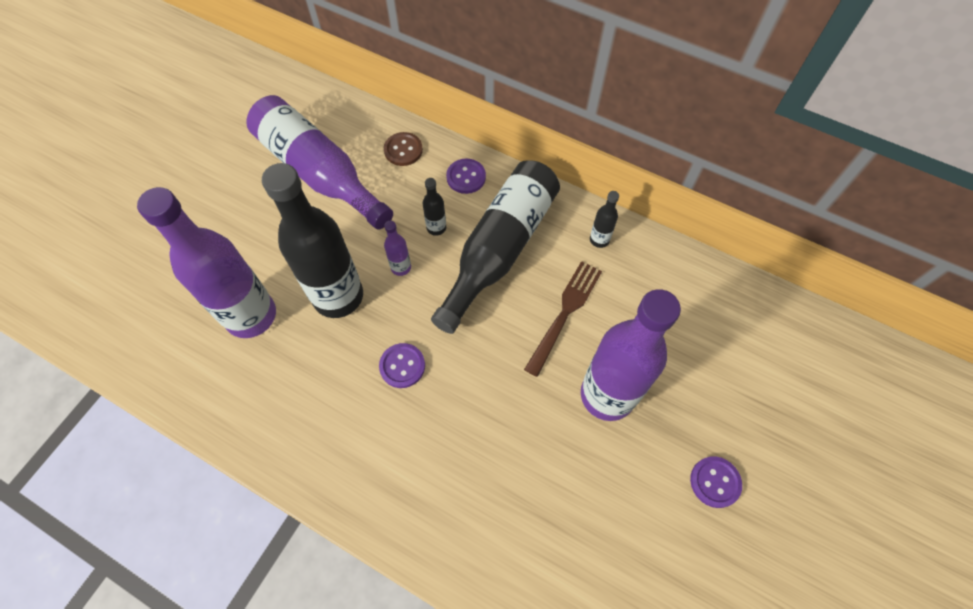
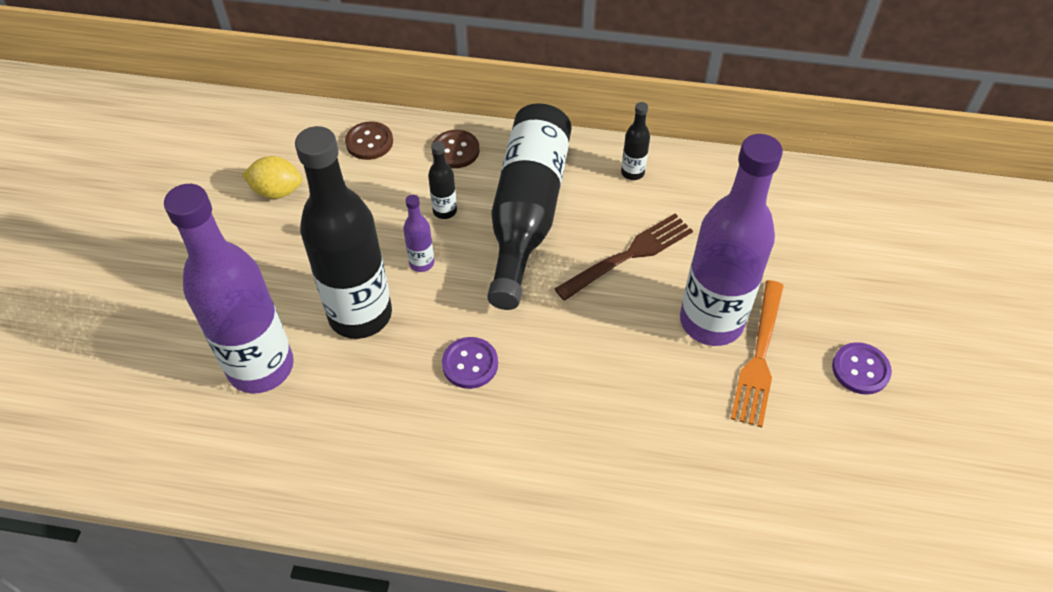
camera: 20 degrees left, 10 degrees down
purple bottle [246,95,393,230] -> yellow lemon [242,156,302,199]
purple button [446,159,486,194] -> brown button [432,130,479,168]
brown fork [524,261,602,377] -> brown fork turned 45 degrees clockwise [554,214,693,301]
none -> orange fork [731,280,784,428]

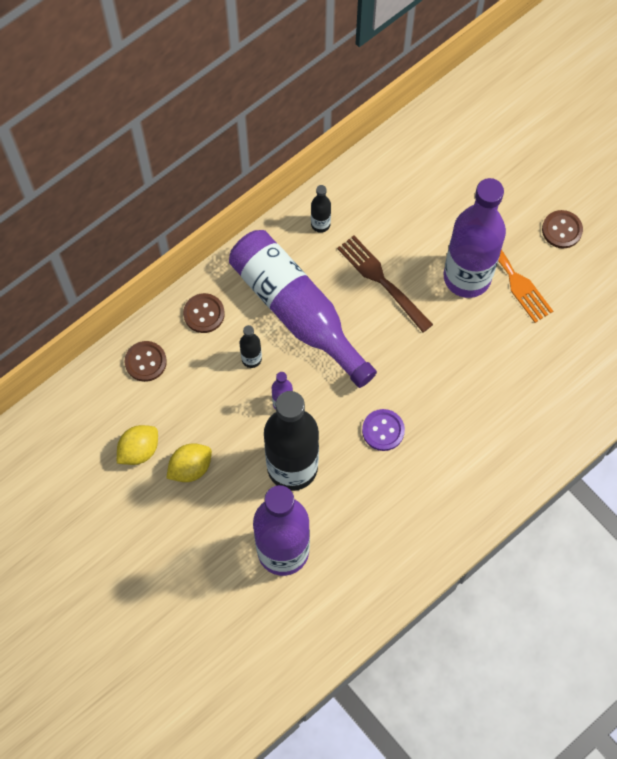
camera: 50 degrees left, 15 degrees up
black bottle [487,103,572,310] -> purple bottle [229,230,377,388]
brown fork [554,214,693,301] -> brown fork turned 45 degrees counterclockwise [337,235,433,333]
purple button [832,342,892,395] -> brown button [542,210,583,249]
none -> yellow lemon [166,443,212,482]

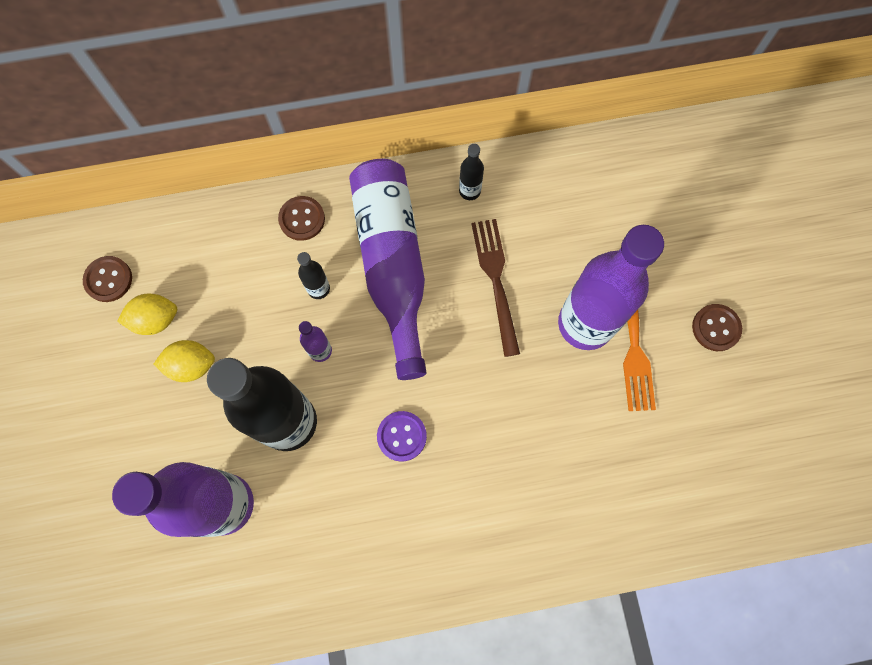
camera: 30 degrees right, 5 degrees up
brown button [125,341,167,382] -> brown button moved to [83,256,132,302]

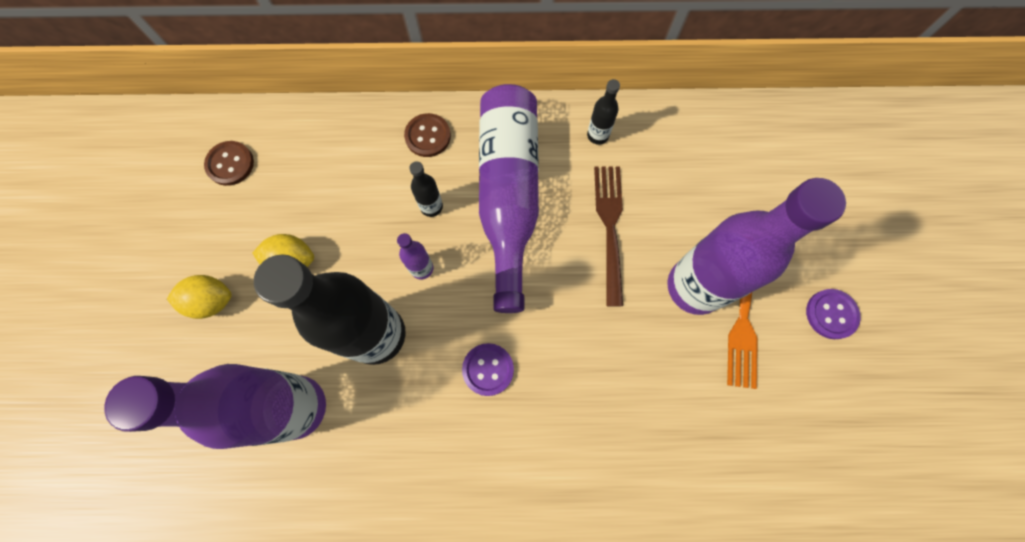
camera: 10 degrees right, 0 degrees up
yellow lemon [117,294,177,335] -> yellow lemon moved to [167,275,232,319]
brown button [692,304,742,351] -> purple button [806,289,861,339]

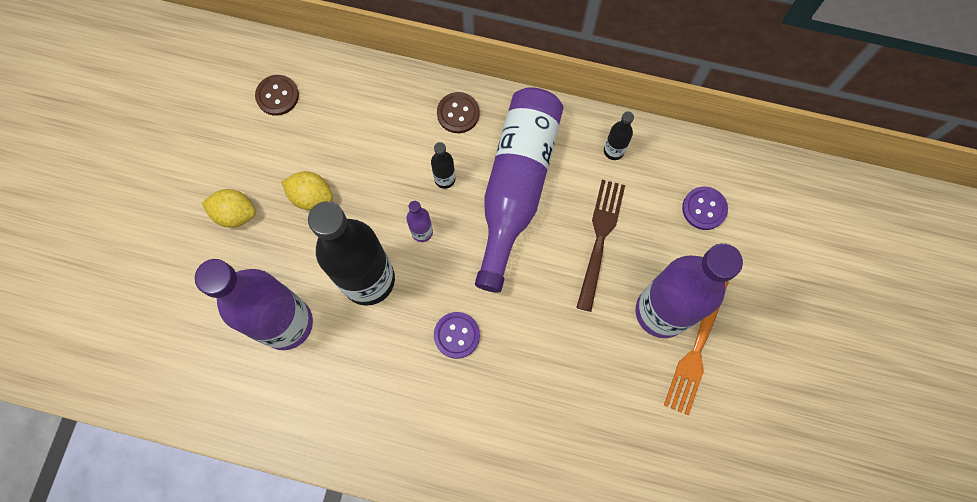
camera: 15 degrees right, 0 degrees up
purple button [806,289,861,339] -> purple button moved to [682,186,728,230]

